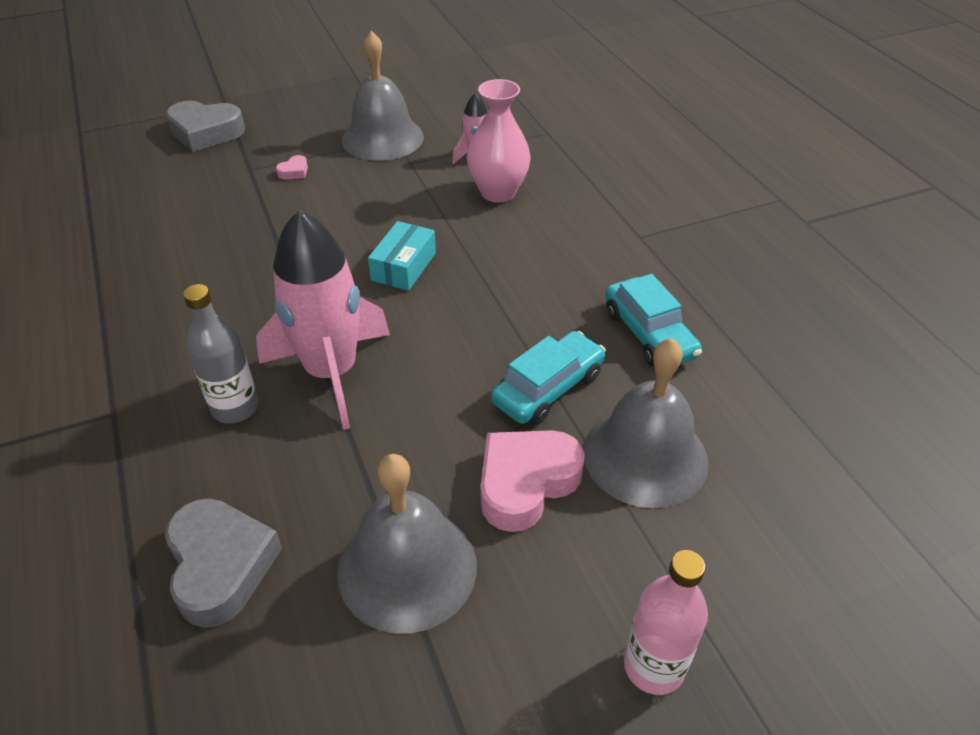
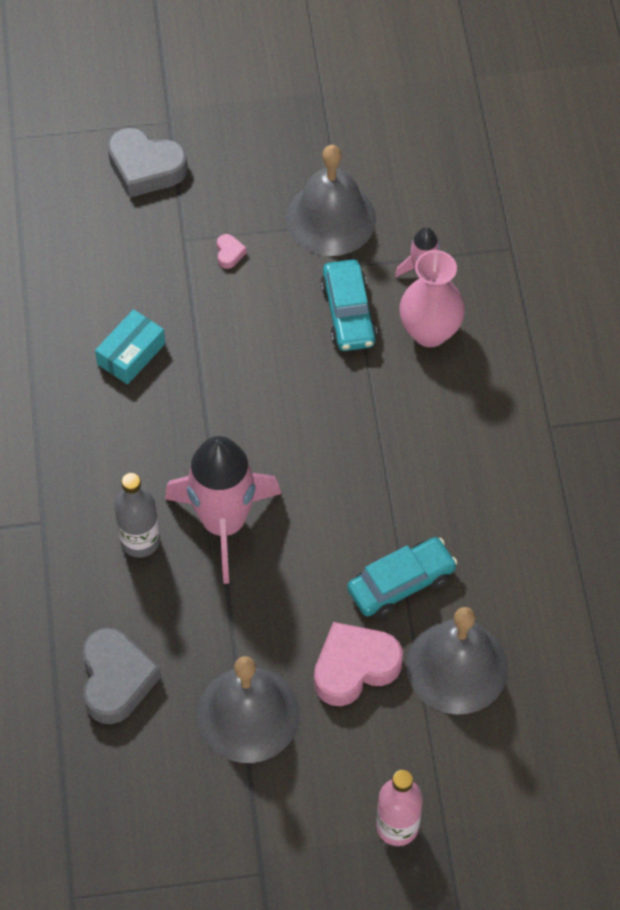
camera: 15 degrees right, 15 degrees up
pink heart [276,155,308,179] -> pink heart turned 60 degrees counterclockwise [217,234,247,269]
turquoise box [368,221,436,291] -> turquoise box moved to [95,309,165,384]
turquoise car [605,274,702,367] -> turquoise car moved to [321,259,377,351]

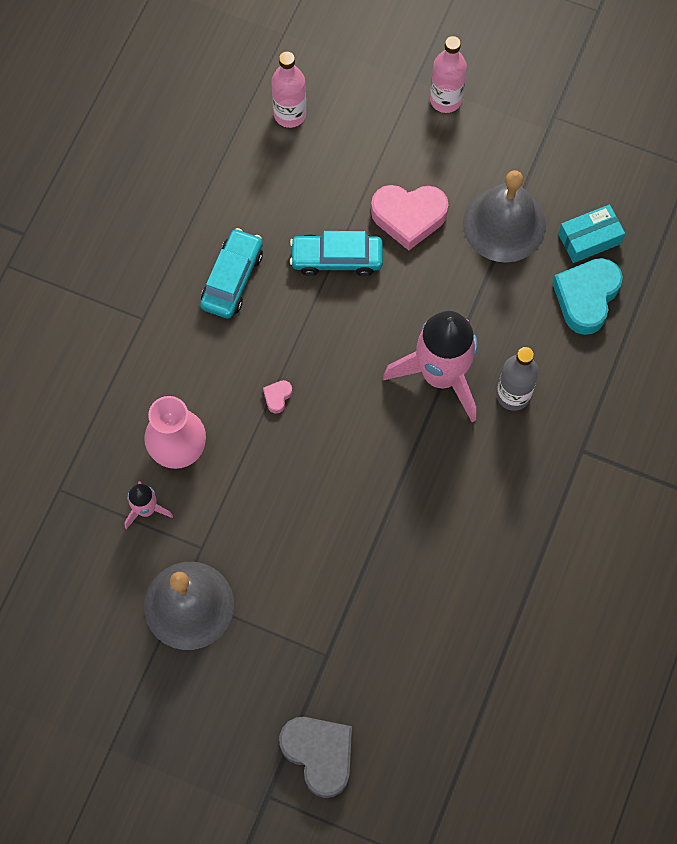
camera: 150 degrees left, 10 degrees up
grey heart [82,628,162,724] -> turquoise heart [552,258,623,335]
turquoise box [95,309,165,384] -> turquoise box moved to [558,204,625,263]
pink heart [217,234,247,269] -> pink heart moved to [263,380,292,414]
turquoise car [321,259,377,351] -> turquoise car moved to [200,228,263,319]
grey bell [406,607,508,715] -> none
none -> pink bottle [271,52,306,128]

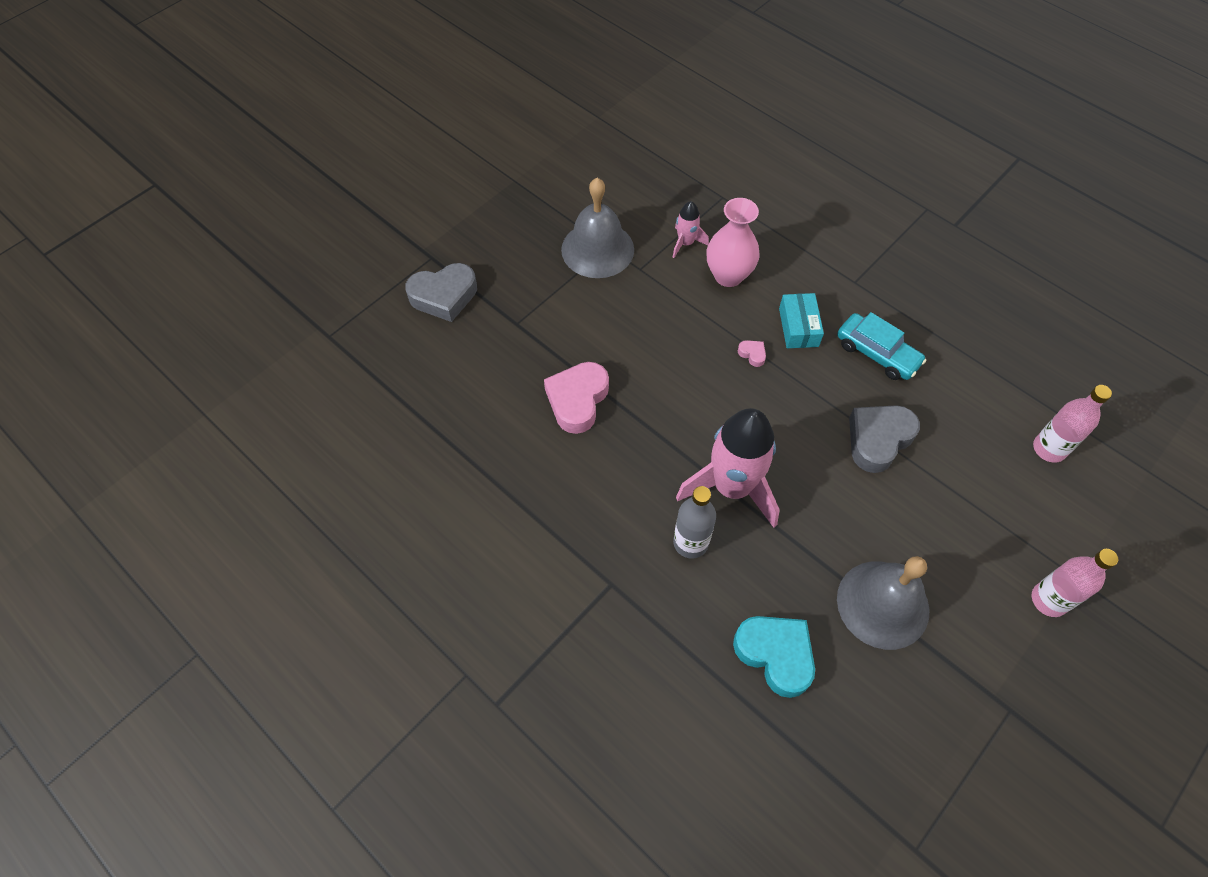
camera: 110 degrees right, 10 degrees down
turquoise car [290,231,383,276] -> grey heart [849,405,920,473]
pink heart [371,185,449,251] -> pink heart moved to [544,362,609,434]
turquoise box [558,204,625,263] -> turquoise box moved to [779,293,824,348]

